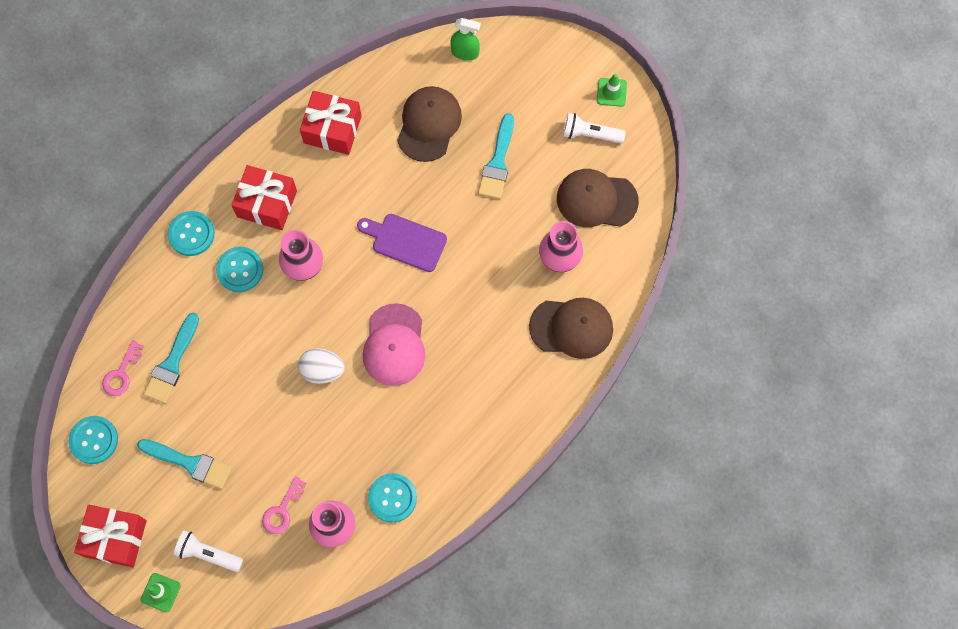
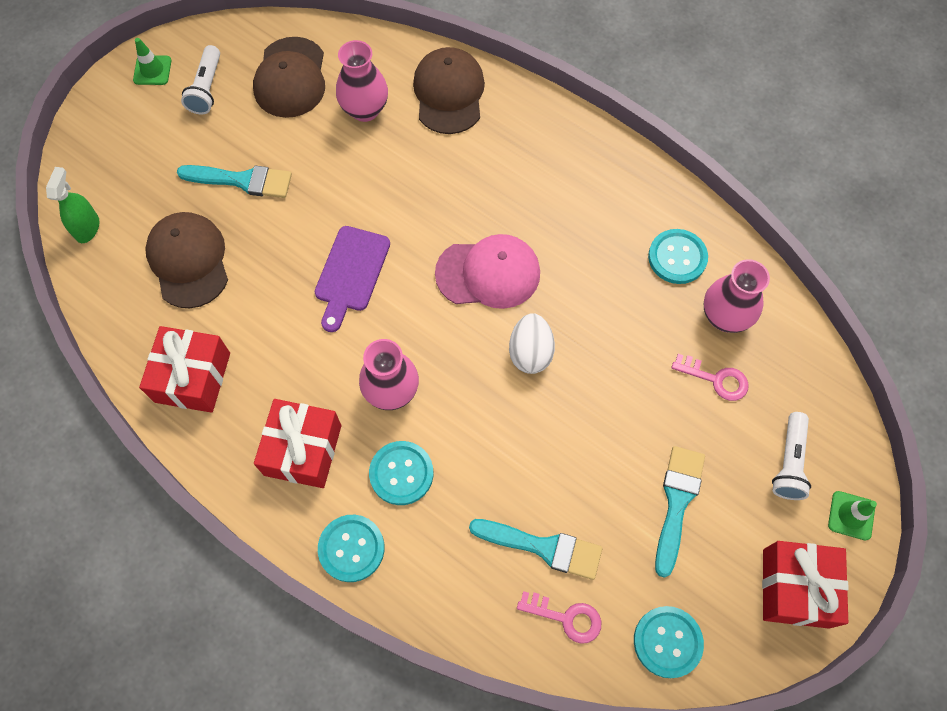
camera: 95 degrees left, 5 degrees down
brown cap [397,86,462,162] -> brown cap turned 60 degrees clockwise [145,212,228,308]

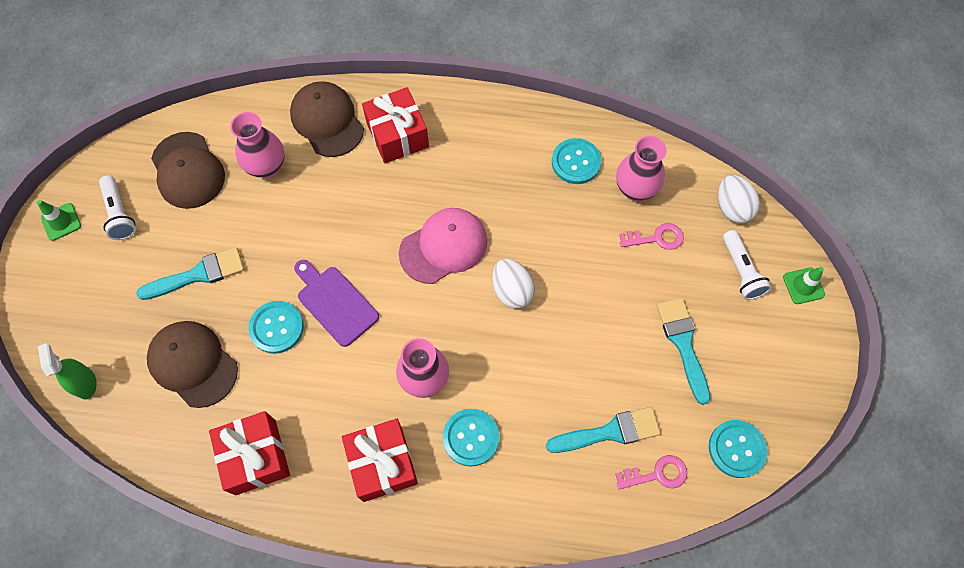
camera: 30 degrees left, 0 degrees up
purple cutting board [315,226,390,332] -> purple cutting board turned 150 degrees clockwise [294,260,379,347]
turquoise button [318,515,385,582] -> turquoise button moved to [249,301,304,354]
red gift [762,541,849,629] -> red gift moved to [362,87,429,163]
none -> white egg [718,175,760,223]

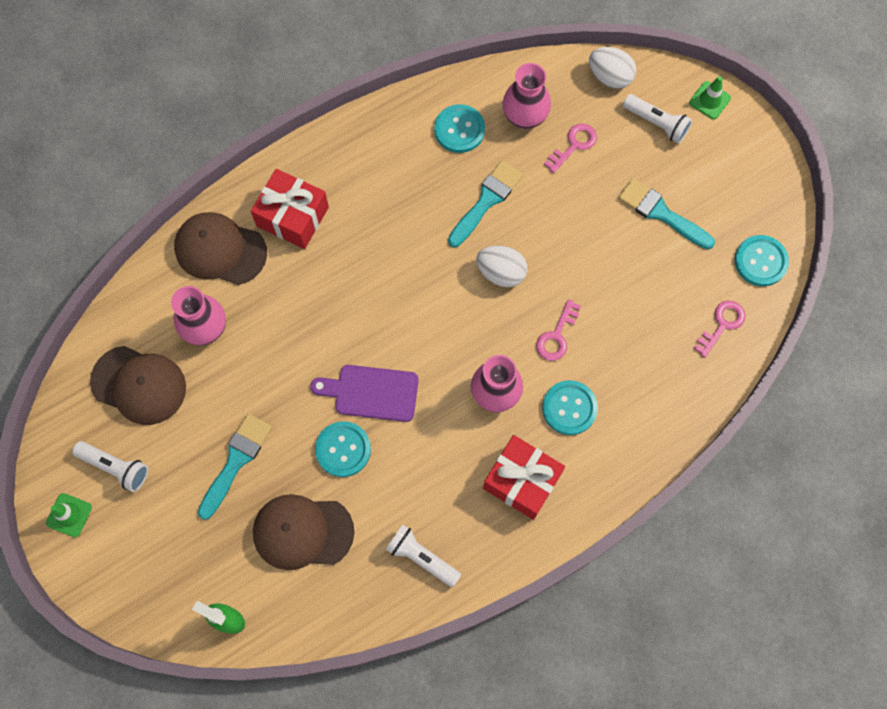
camera: 40 degrees left, 5 degrees up
red gift [209,411,290,495] -> white flashlight [385,525,461,587]
pink cap [399,208,487,284] -> none
turquoise brush [546,407,661,453] -> turquoise brush moved to [448,160,523,247]
none -> pink key [536,299,581,361]

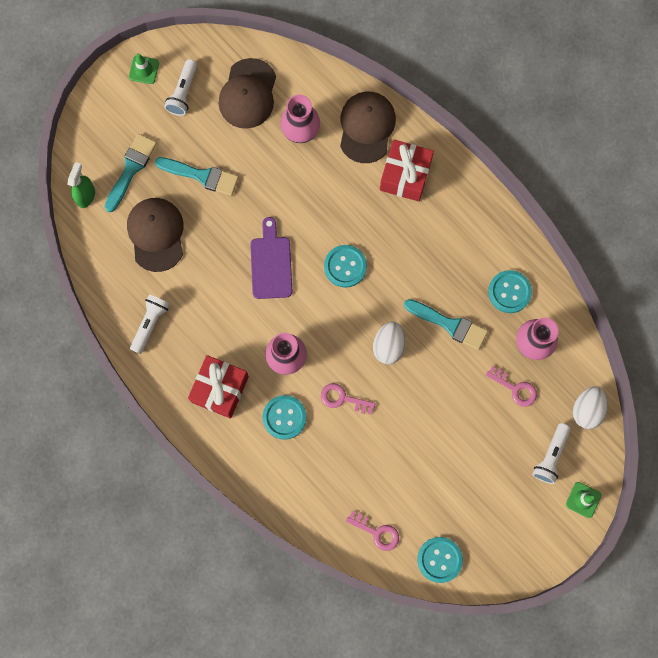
camera: 80 degrees right, 5 degrees up
turquoise button [315,421,371,477] -> turquoise button moved to [324,245,367,288]
turquoise brush [618,178,715,249] -> turquoise brush moved to [104,134,157,212]

